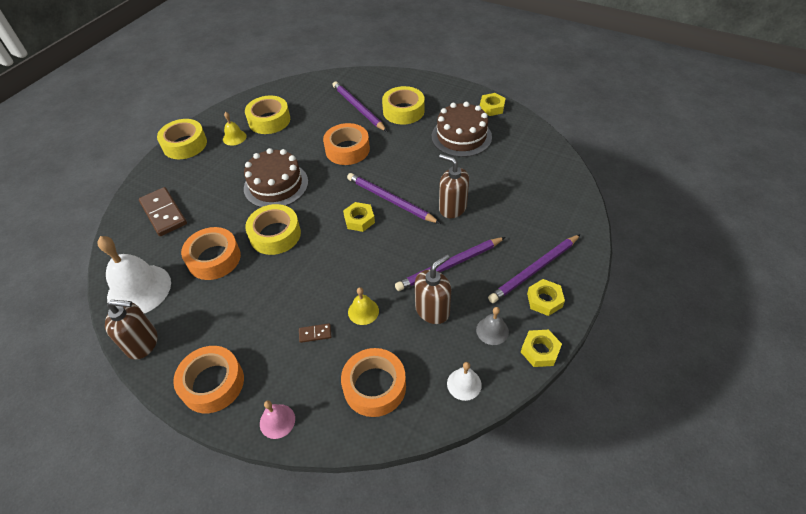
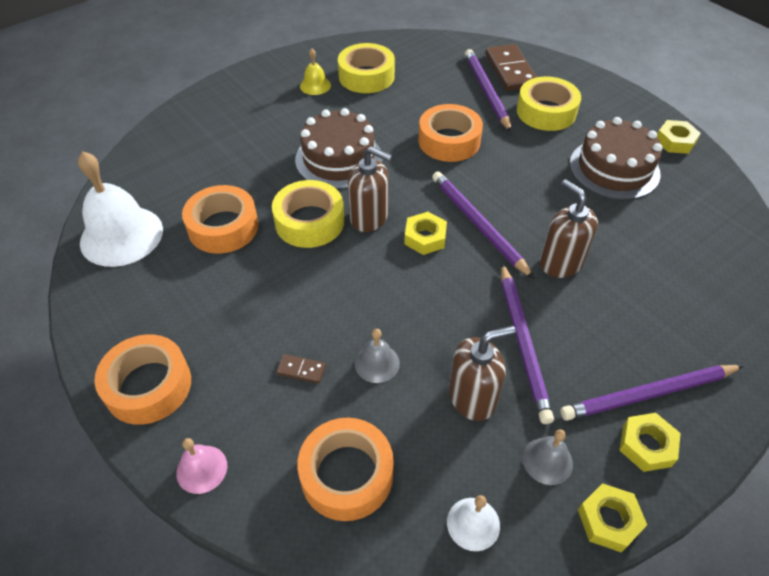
camera: 20 degrees right, 0 degrees up
brown soap dispenser [105,300,158,360] -> brown soap dispenser moved to [348,146,392,232]
brown domino [139,187,187,236] -> brown domino moved to [485,44,537,91]
yellow tape [157,119,207,159] -> none
yellow bell [348,287,379,325] -> grey bell [355,329,400,383]
purple pencil [395,237,505,291] -> purple pencil turned 90 degrees counterclockwise [501,263,554,424]

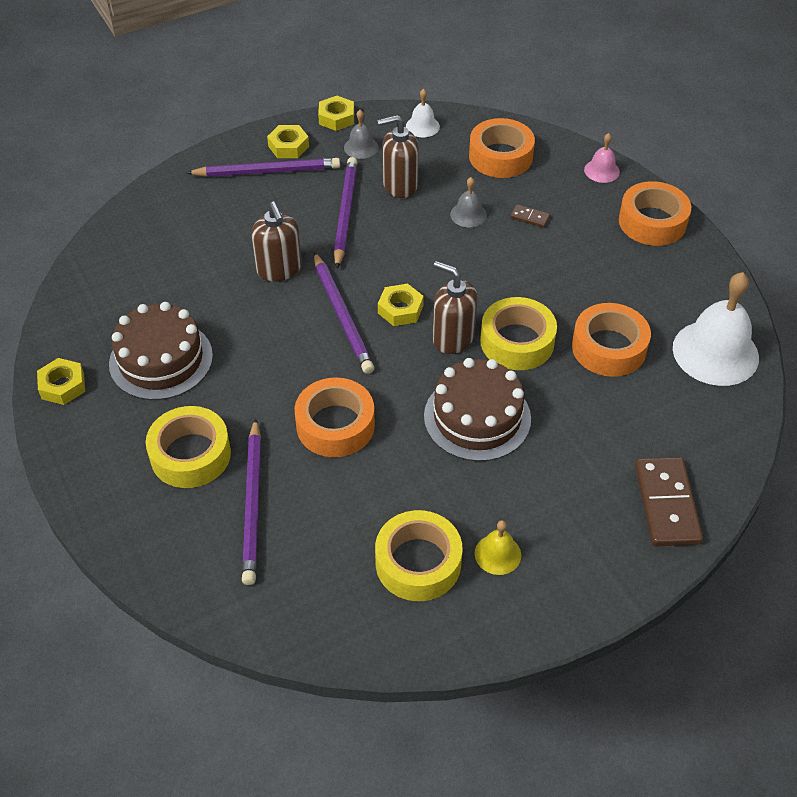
camera: 170 degrees left, 0 degrees up
brown domino [485,44,537,91] -> brown domino moved to [635,457,703,546]

